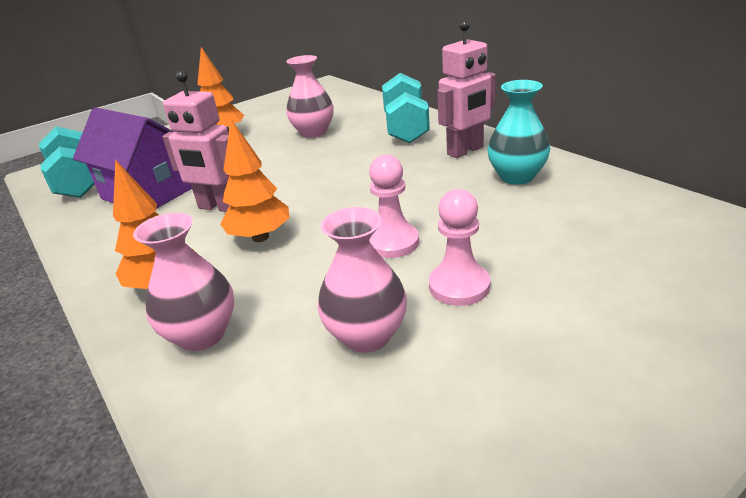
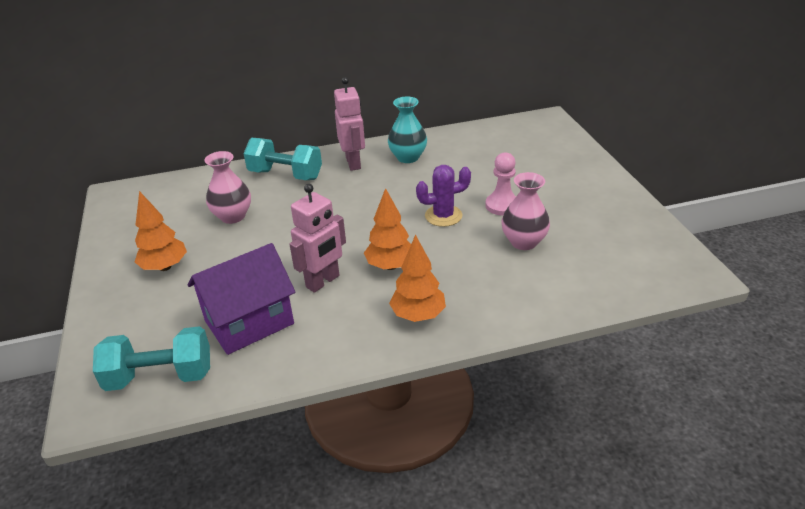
camera: 70 degrees left, 5 degrees up
pink vase [133,213,234,351] -> none
pink pawn [369,155,419,258] -> purple cactus [416,165,471,227]

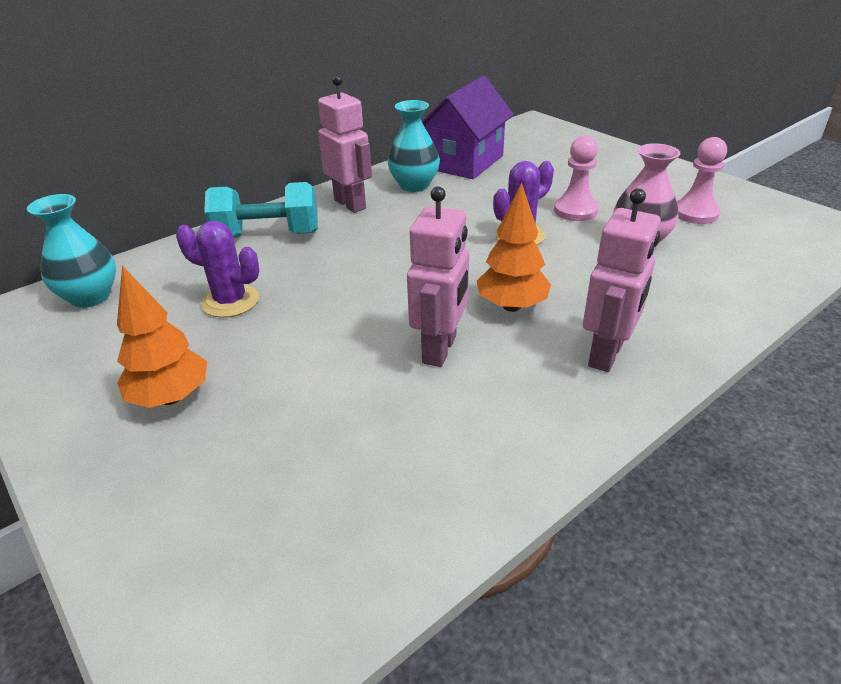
camera: 25 degrees left, 0 degrees up
turquoise dumbbell [93,326,210,391] -> none
purple house [187,243,295,355] -> purple house moved to [422,76,514,179]
pink vase [204,151,251,224] -> purple cactus [176,221,259,318]
orange tree [389,234,446,322] -> pink robot [583,188,661,372]
none -> turquoise vase [27,194,116,308]
none -> pink pawn [677,137,727,224]

